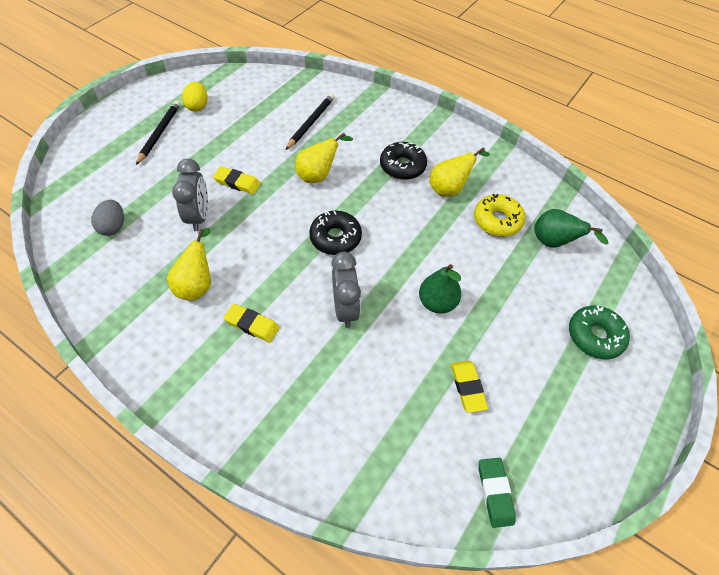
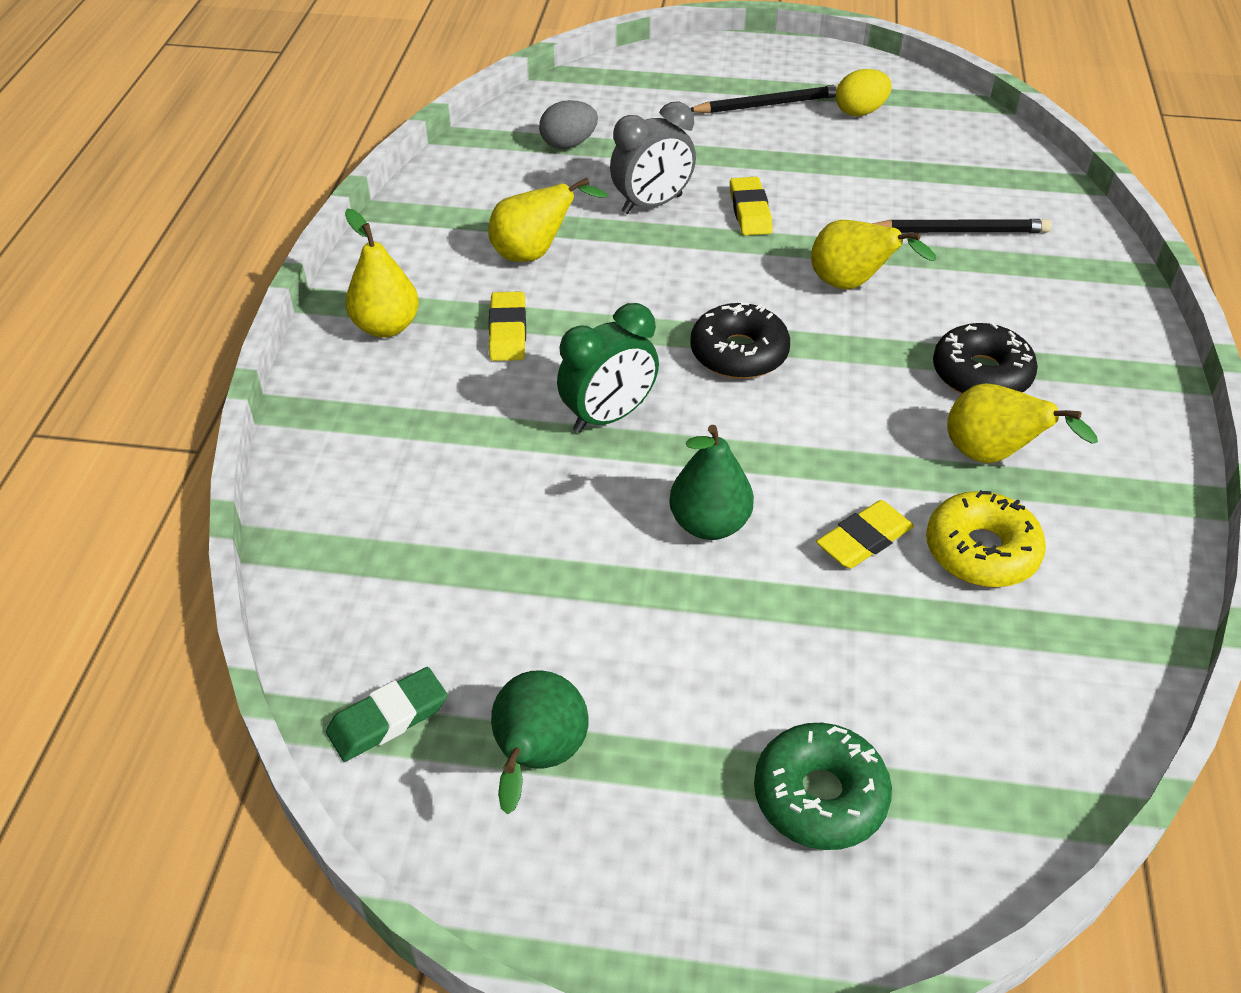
camera: 65 degrees right, 10 degrees down
grey clock [331,252,361,328] -> green clock [557,303,659,433]
yellow eraser [451,361,488,413] -> yellow eraser moved to [816,500,914,569]
green pear [534,209,608,248] -> green pear moved to [491,670,589,814]
none -> yellow pear [345,208,419,337]

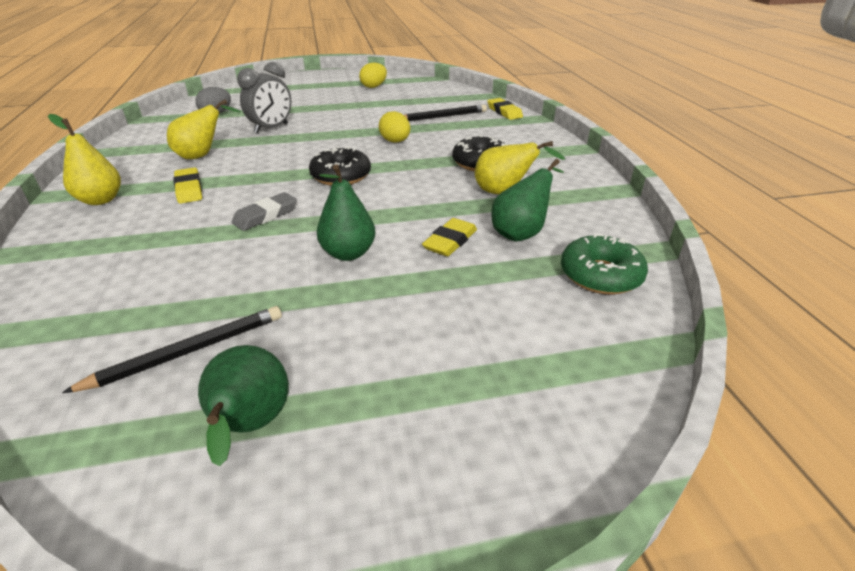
camera: 20 degrees left, 10 degrees down
green eraser [326,667,447,762] -> none
green clock [557,303,659,433] -> grey eraser [232,192,297,231]
black pencil [690,84,839,113] -> black pencil moved to [62,306,282,393]
yellow eraser [730,177,773,235] -> yellow eraser moved to [487,98,523,120]
green donut [754,723,892,850] -> green donut moved to [561,234,648,295]
yellow pear [811,220,936,290] -> yellow egg [379,111,410,142]
yellow donut [926,490,1046,587] -> green pear [491,159,564,242]

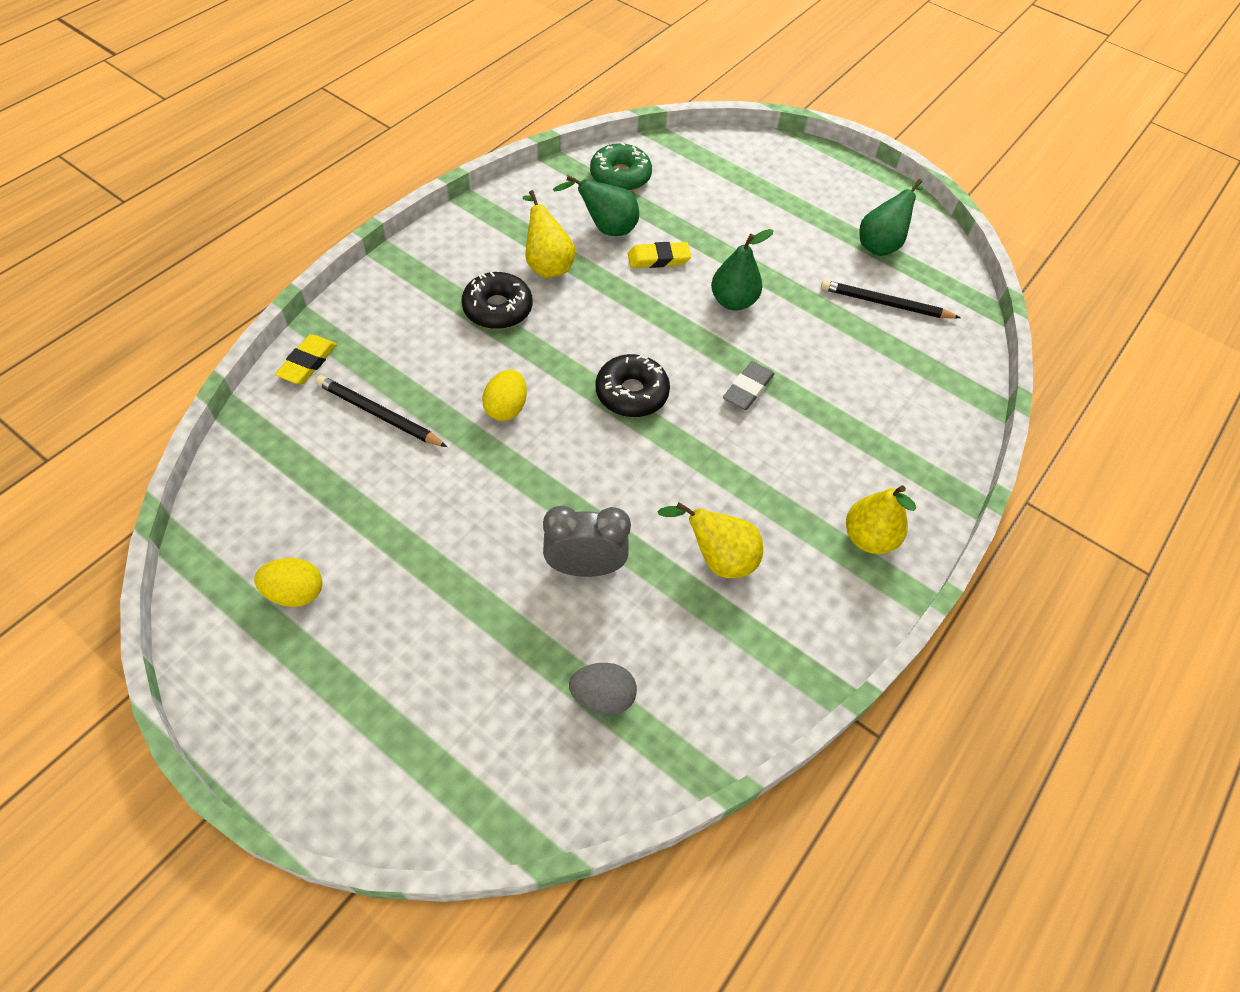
camera: 135 degrees left, 20 degrees up
yellow eraser [173,167,202,204] -> none
grey eraser [232,192,297,231] -> grey eraser turned 60 degrees counterclockwise [723,361,775,410]

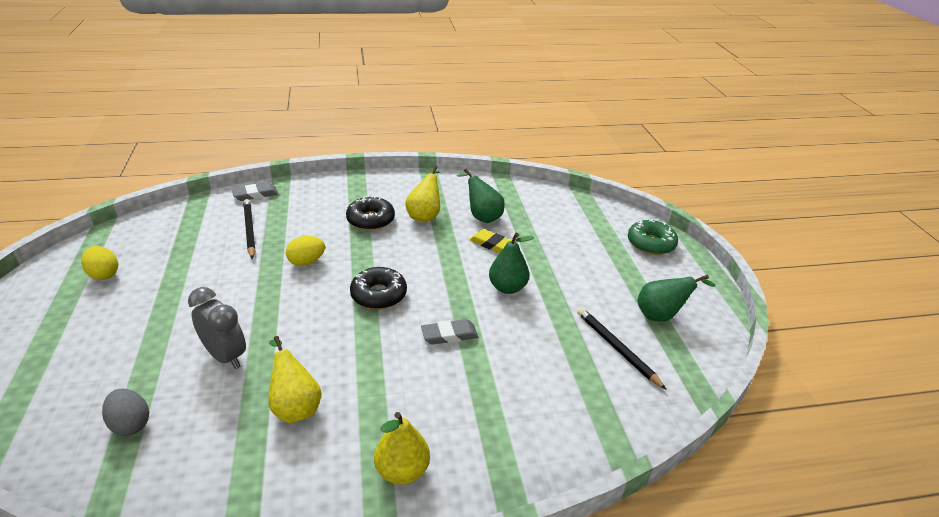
camera: 45 degrees right, 20 degrees down
yellow eraser [275,334,337,385] -> grey eraser [232,183,278,201]
green donut [590,142,652,191] -> green donut moved to [628,220,678,255]

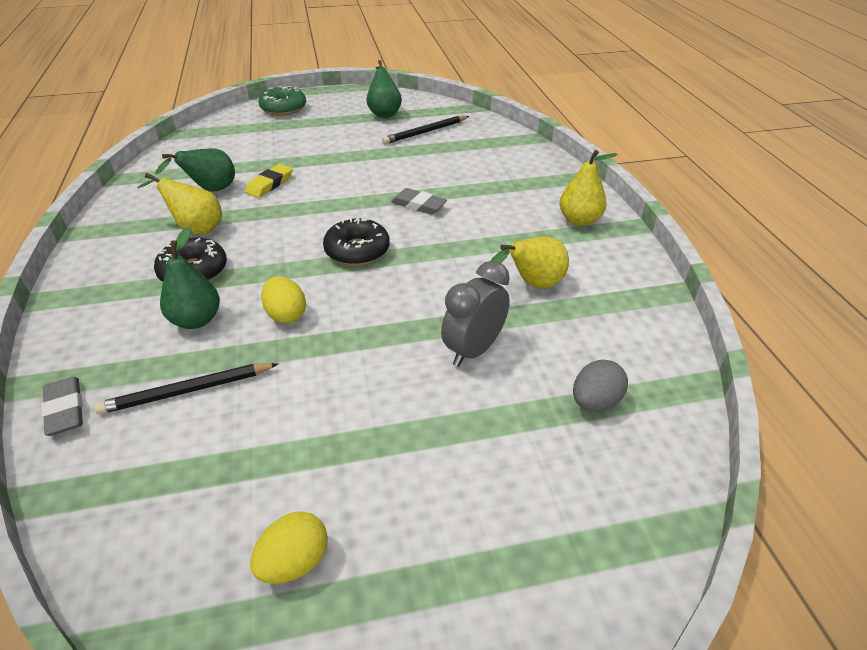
camera: 90 degrees left, 5 degrees up
grey eraser [421,319,478,344] -> grey eraser turned 45 degrees counterclockwise [391,188,447,214]
green pear [489,233,534,294] -> green pear moved to [160,226,220,329]

